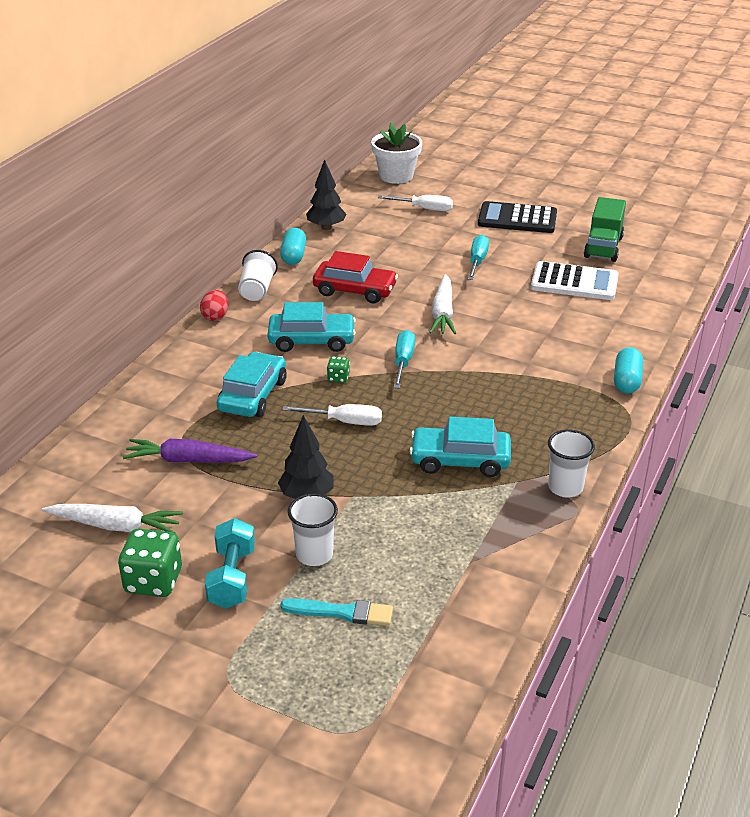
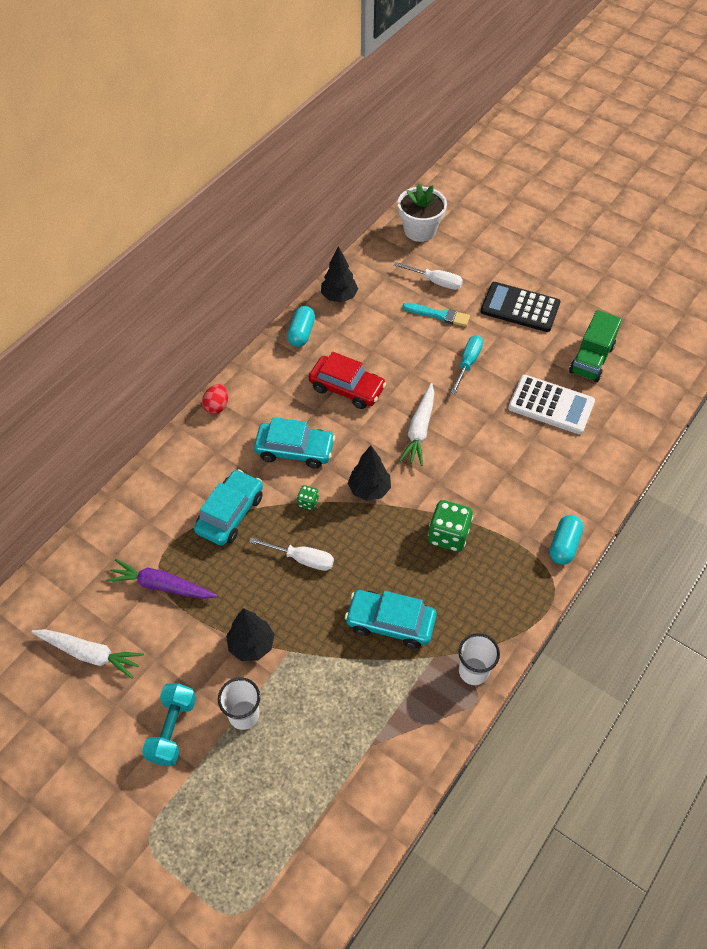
camera: 10 degrees right, 20 degrees up
green dice [118,529,182,597] -> green dice moved to [428,500,473,552]
white cup [238,250,278,301] -> none
turquoise brush [280,598,393,626] -> turquoise brush moved to [402,303,470,327]
turquoise screwdriver [393,330,415,388] -> black tree [348,445,391,501]

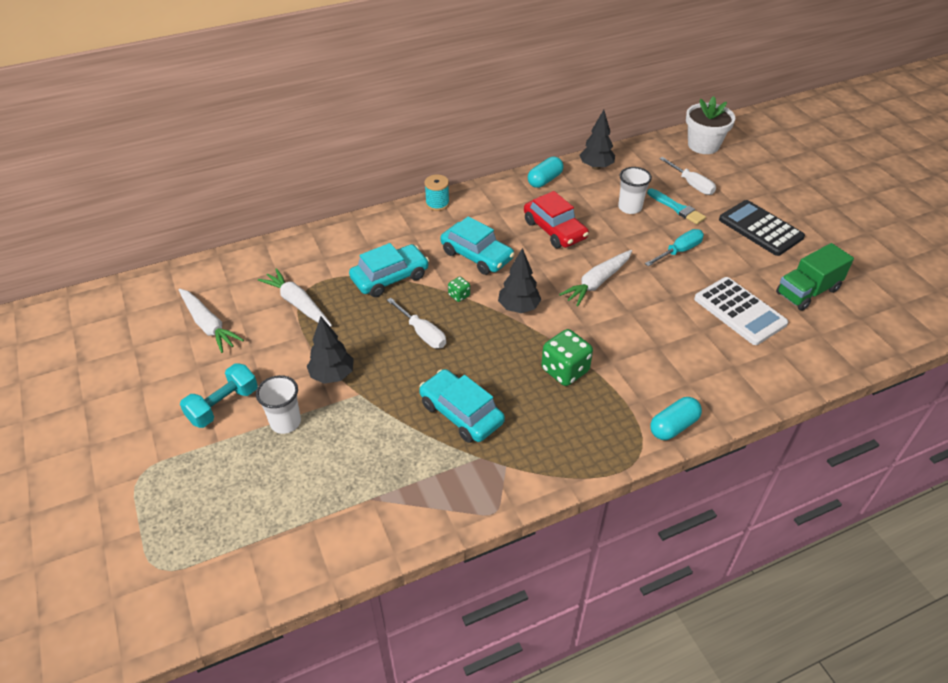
camera: 30 degrees right, 10 degrees down
purple carrot [106,559,218,599] -> white carrot [258,268,332,327]
red egg [202,384,228,414] -> turquoise spool [425,175,450,211]
white cup [458,633,500,685] -> white cup moved to [618,167,652,214]

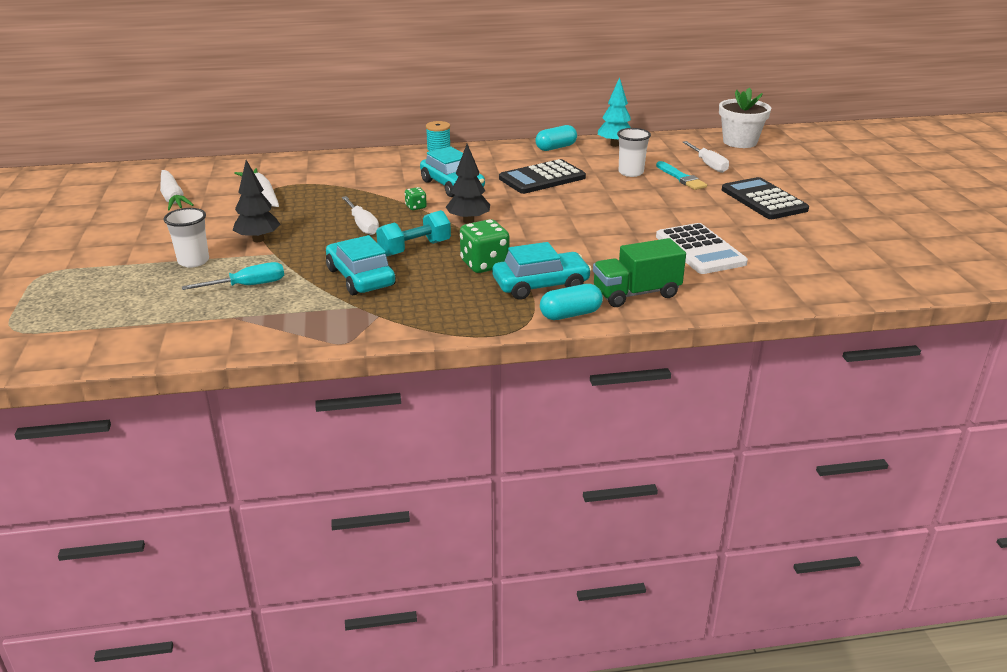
camera: 15 degrees right, 15 degrees down
turquoise dumbbell [180,363,258,428] -> turquoise dumbbell moved to [376,210,451,257]
turquoise car [349,243,429,297] -> turquoise car moved to [493,242,592,300]
red car [524,191,589,248] -> black calculator [499,159,586,194]
white carrot [559,250,632,306] -> none
black tree [580,110,615,170] -> turquoise tree [598,77,631,147]
turquoise screwdriver [645,229,704,266] -> turquoise screwdriver moved to [182,262,284,290]
green truck [776,243,854,311] -> green truck moved to [593,238,686,307]

